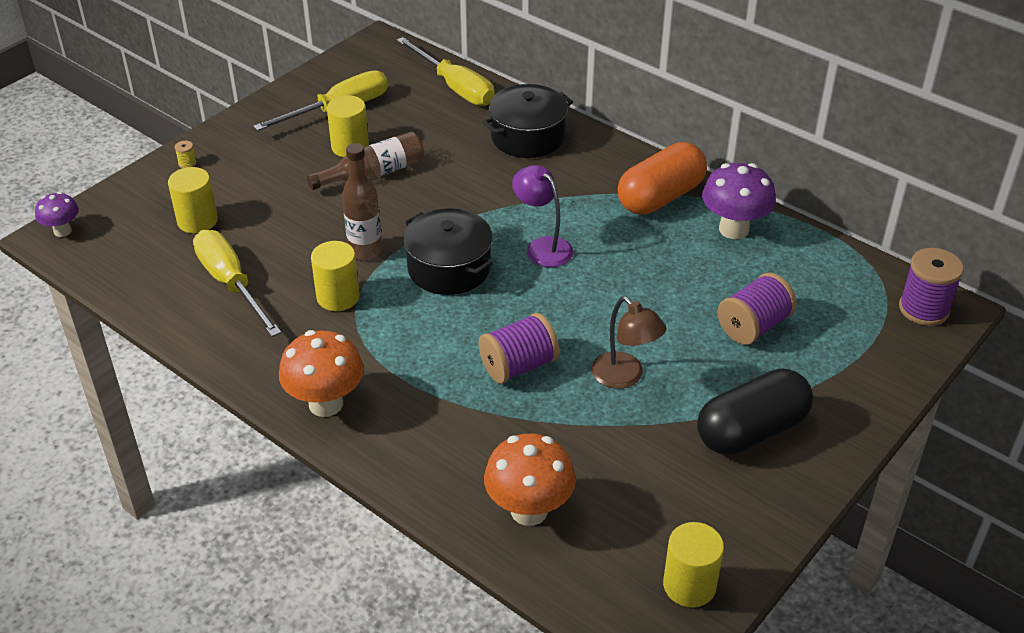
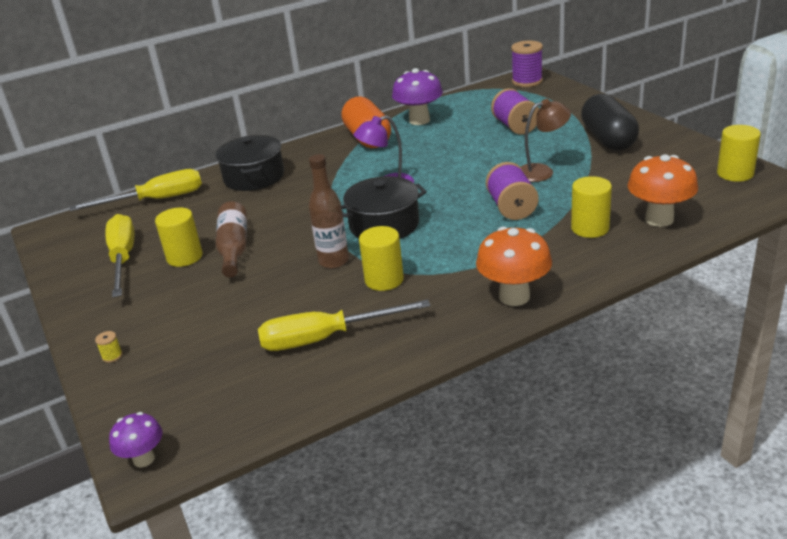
camera: 65 degrees left, 10 degrees down
yellow cylinder [168,167,218,233] -> yellow cylinder moved to [571,176,612,238]

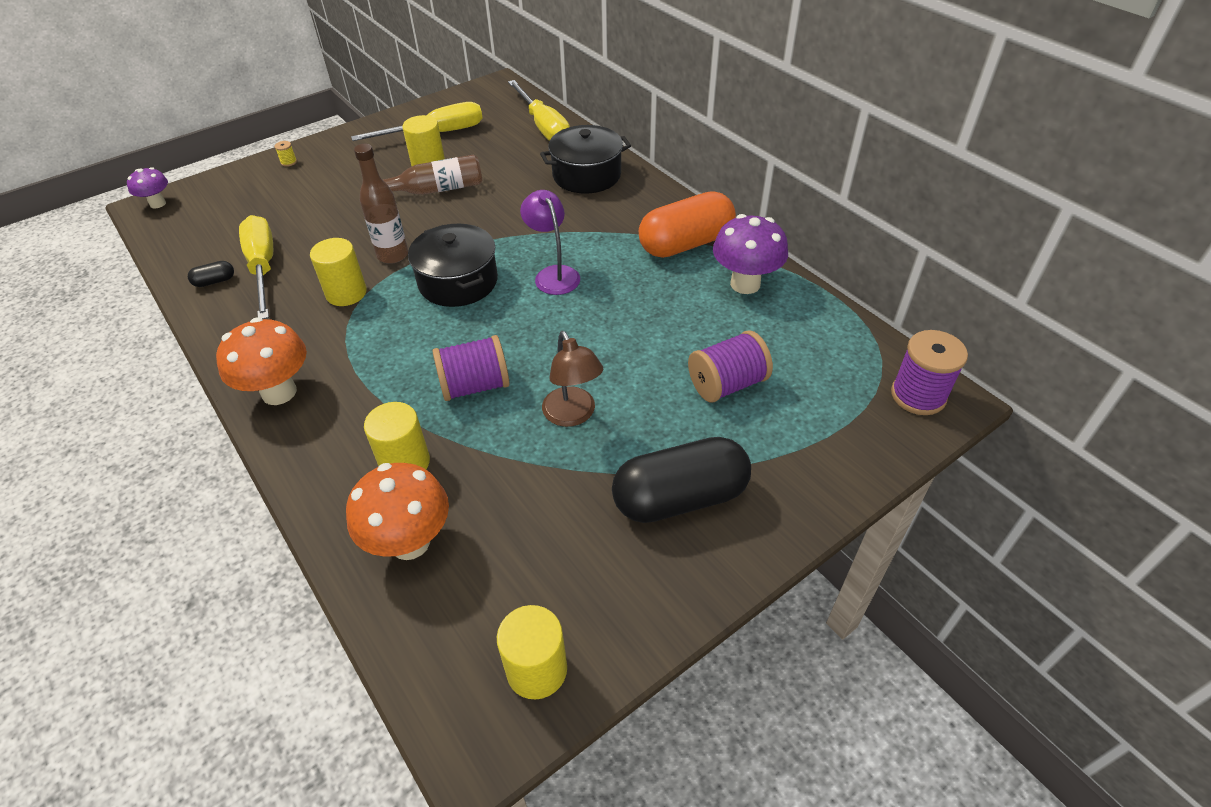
camera: 80 degrees right, 15 degrees up
none -> black capsule [188,261,234,287]

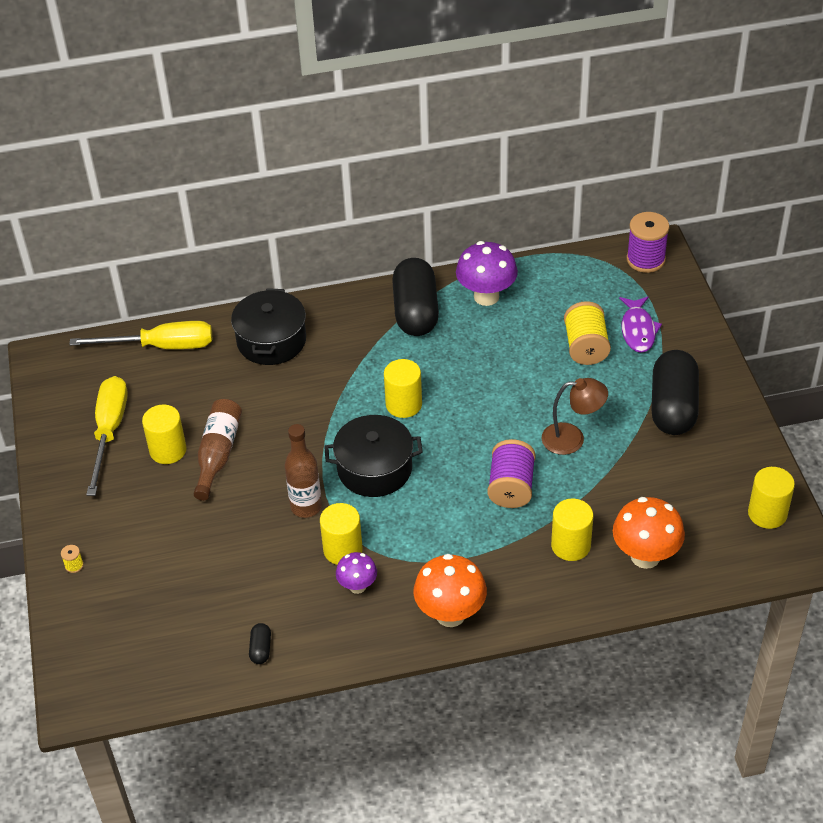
camera: 65 degrees left, 0 degrees up
purple mushroom [127,167,168,208] -> purple mushroom moved to [336,552,377,594]
yellow screwdriver [239,215,273,319] -> none
purple lamp [520,190,580,295] -> yellow cylinder [384,359,422,418]
orange capsule [639,191,736,258] -> black capsule [392,258,439,336]
purple spool [688,330,773,402] -> yellow spool [564,301,611,365]
none -> purple fish [619,297,662,353]

